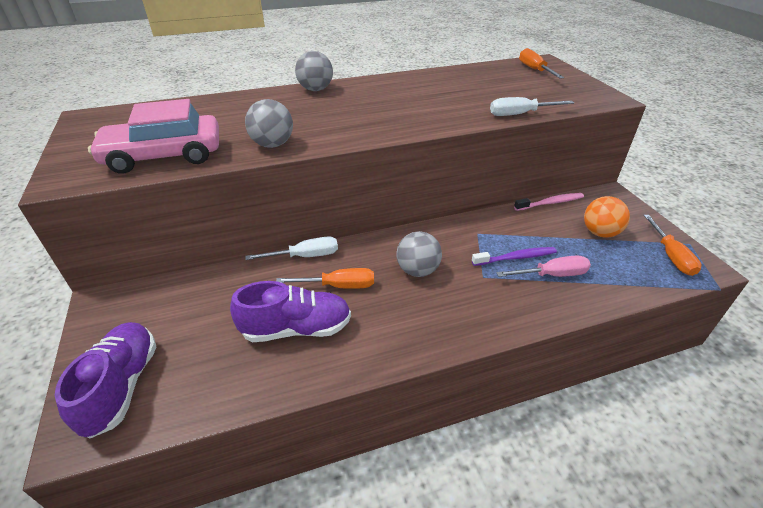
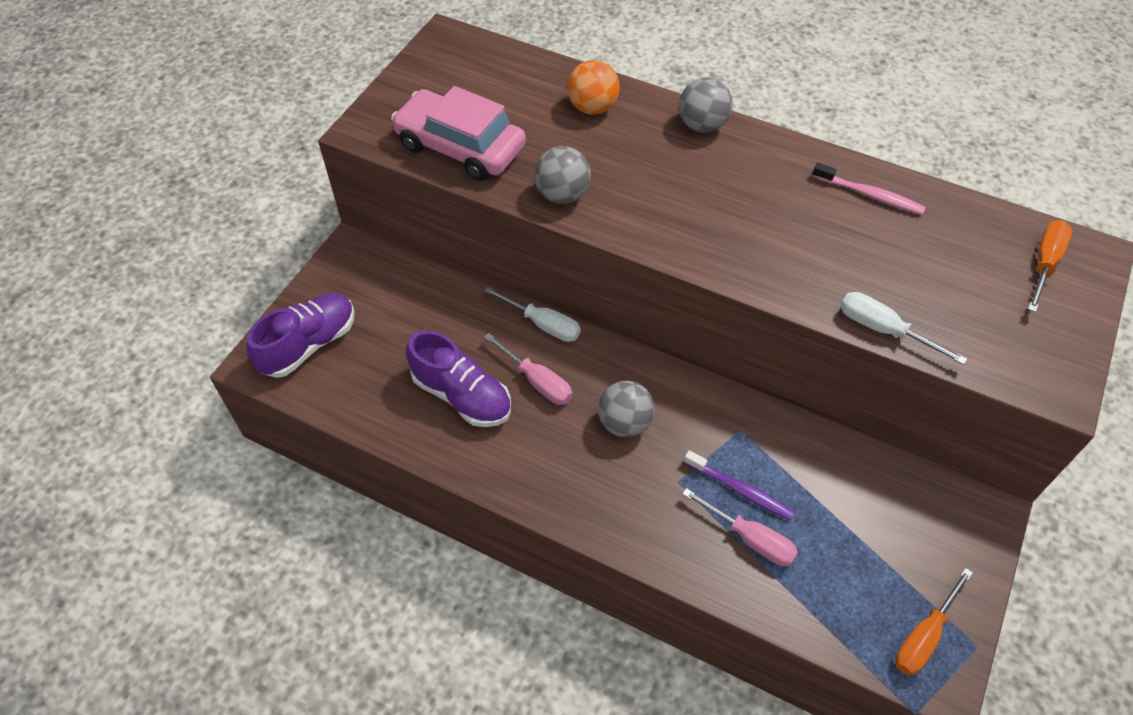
camera: 45 degrees right, 15 degrees up
orange screwdriver [276,268,374,289] -> pink screwdriver [484,333,572,405]
pink toothbrush [514,193,584,211] -> pink toothbrush moved to [812,162,926,215]
orange ball [584,196,630,238] -> orange ball moved to [567,60,620,115]

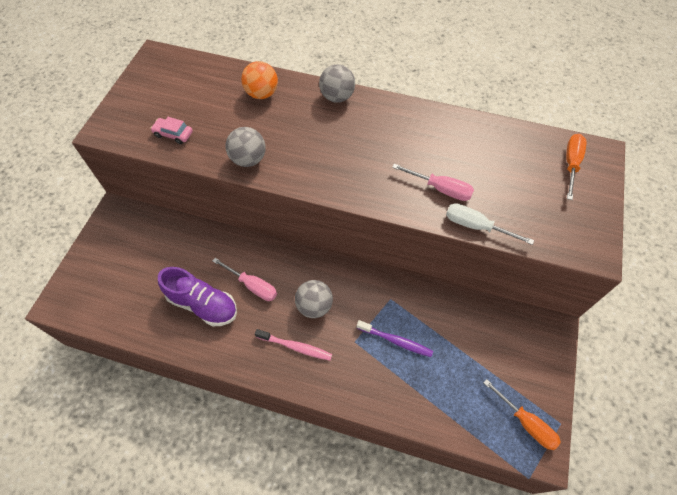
camera: 10 degrees left, 5 degrees up
purple shoe [247,293,355,378] -> none
pink car [391,86,526,181] -> pink car [150,117,193,144], size x0.44
white screwdriver [484,287,581,342] -> none
pink screwdriver [682,488,798,566] -> pink screwdriver moved to [392,164,474,201]
pink toothbrush [812,162,926,215] -> pink toothbrush moved to [255,329,332,361]
orange screwdriver [895,568,973,676] -> orange screwdriver turned 75 degrees counterclockwise [483,379,561,450]

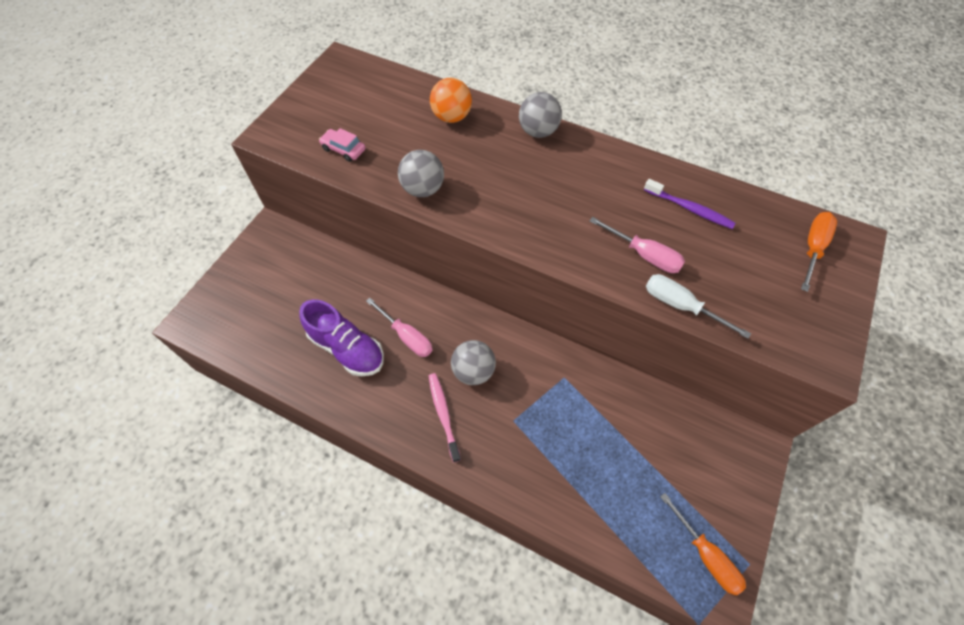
camera: 10 degrees right, 0 degrees up
pink toothbrush [255,329,332,361] -> pink toothbrush turned 135 degrees counterclockwise [429,373,461,463]
purple toothbrush [357,320,433,357] -> purple toothbrush moved to [644,179,736,229]

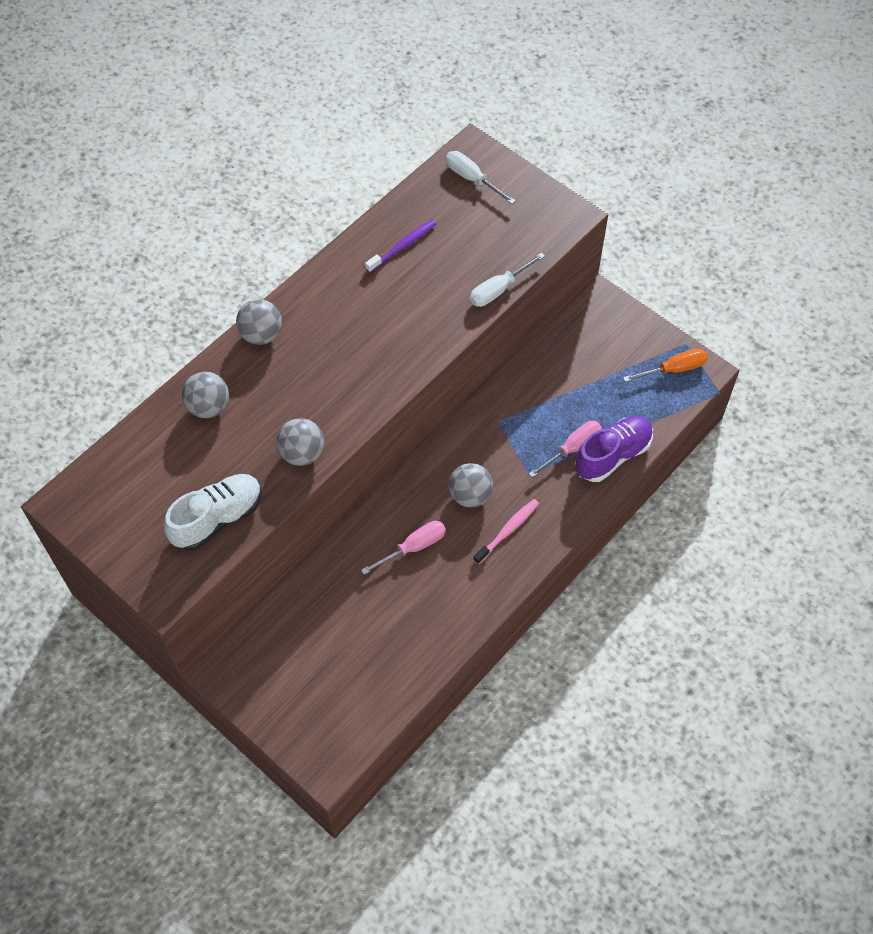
camera: 75 degrees left, 0 degrees up
purple shoe [299,299,384,376] -> purple shoe moved to [575,416,653,482]
pink car [319,128,366,162] -> white shoe [164,474,262,551]
pink toothbrush [429,373,461,463] -> pink toothbrush turned 135 degrees clockwise [473,499,539,565]
orange ball [430,78,472,123] -> grey ball [182,372,229,418]
pink screwdriver [590,217,685,273] -> pink screwdriver moved to [529,421,602,478]
orange screwdriver [801,212,837,292] -> white screwdriver [446,151,516,204]

